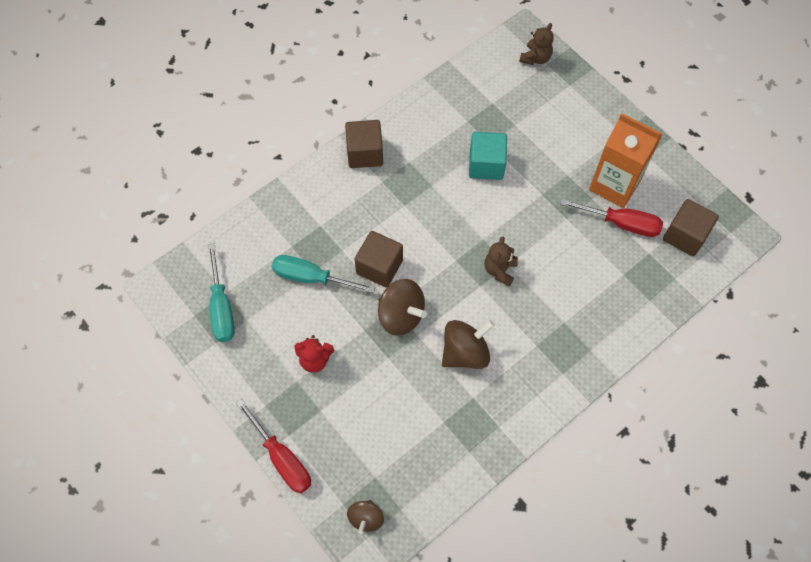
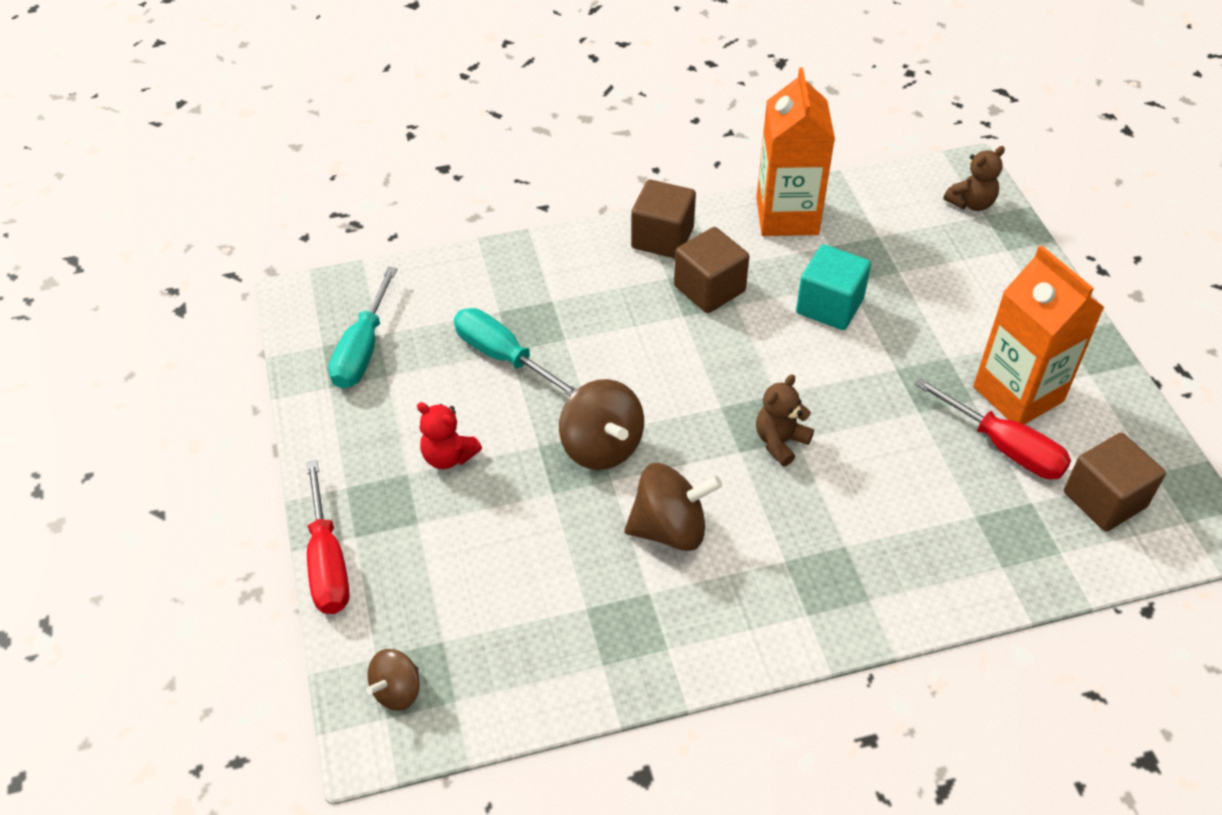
camera: 25 degrees right, 15 degrees down
brown cube [355,231,403,288] -> brown cube moved to [674,227,749,313]
none -> orange carton [756,67,835,236]

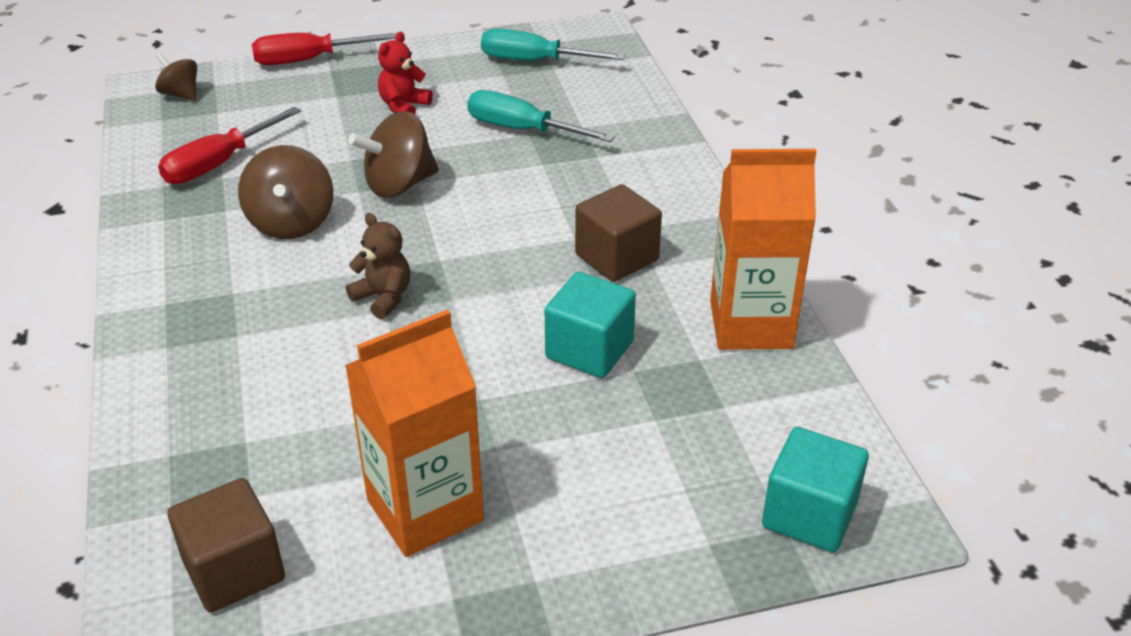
camera: 90 degrees right, 10 degrees down
turquoise screwdriver [454,308,577,396] -> turquoise screwdriver turned 105 degrees counterclockwise [468,90,615,142]
brown cube [631,180,696,258] -> none
red screwdriver [915,378,1071,479] -> red screwdriver moved to [158,107,301,184]
brown teddy bear [943,146,1005,211] -> turquoise cube [762,427,869,552]

